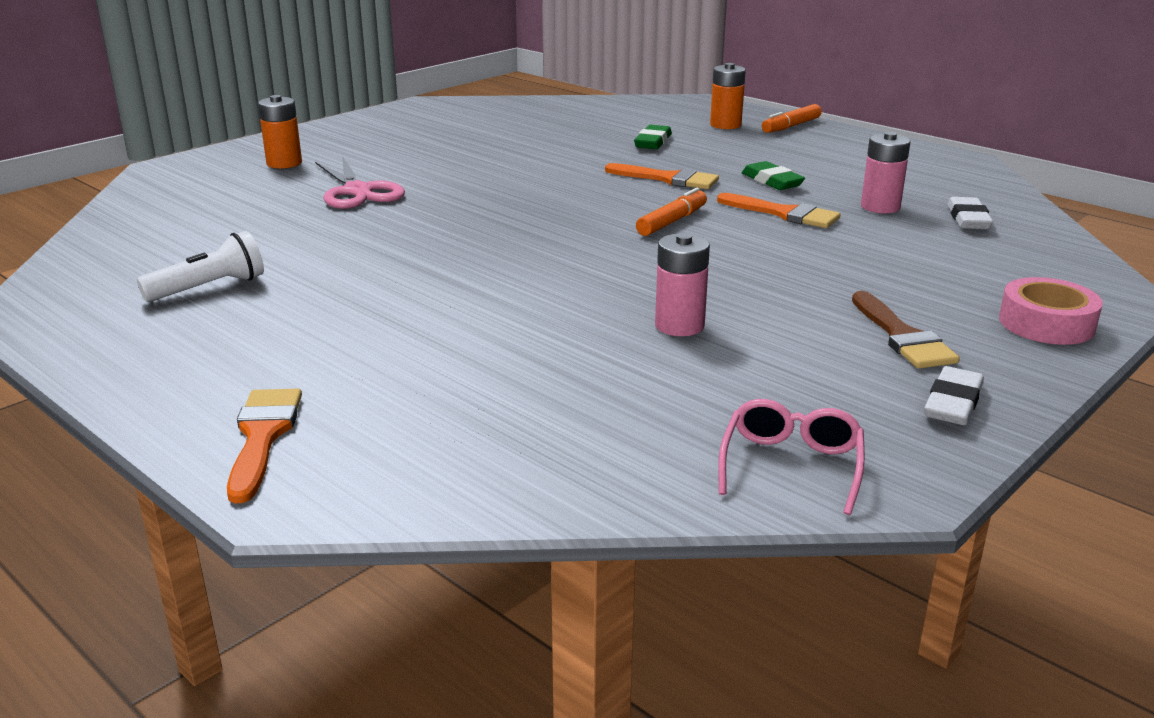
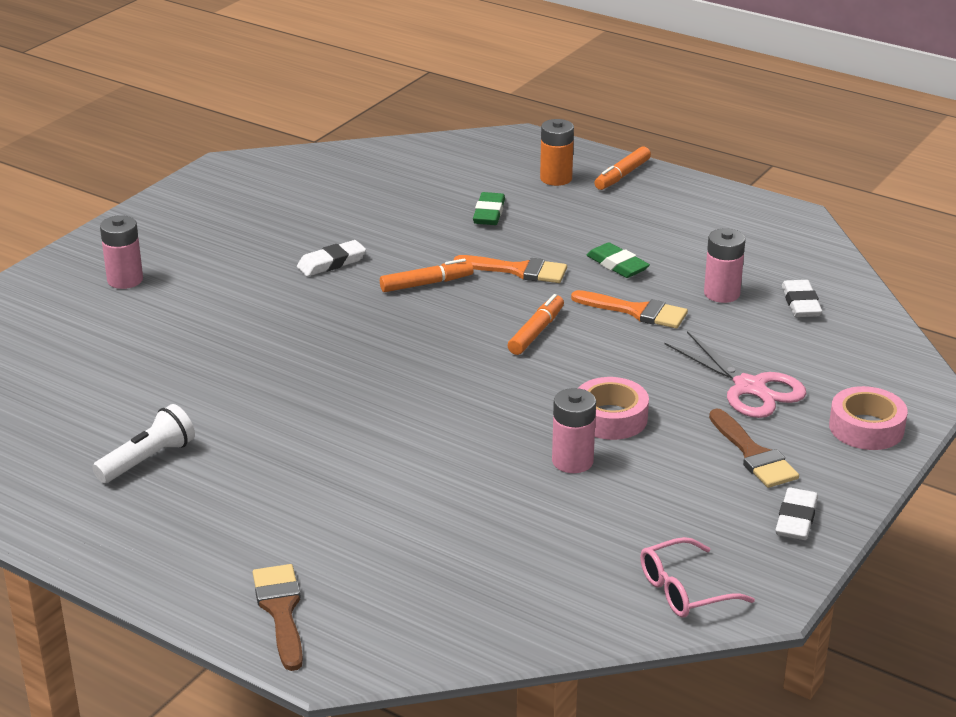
camera: 10 degrees left, 5 degrees up
orange brush [227,389,302,503] -> brown brush [253,564,303,671]
orange battery [258,95,302,169] -> pink battery [100,215,143,289]
pink scissors [315,156,405,209] -> pink scissors moved to [665,331,807,418]
pink glasses [718,399,865,515] -> pink glasses turned 120 degrees counterclockwise [640,537,755,617]
none -> white eraser [297,240,366,276]
none -> orange marker [380,259,474,292]
none -> pink tape [579,377,649,440]

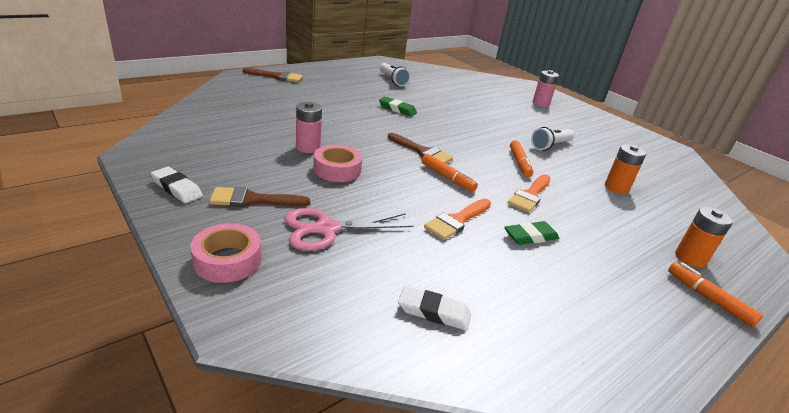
camera: 105 degrees right, 0 degrees up
white eraser [297,240,366,276] -> white flashlight [531,127,574,151]
green eraser [473,192,505,225] -> green eraser moved to [379,97,417,117]
pink glasses [640,537,755,617] -> none
pink battery [704,228,745,303] -> none
none -> brown brush [388,133,453,164]
none -> orange battery [605,144,646,194]

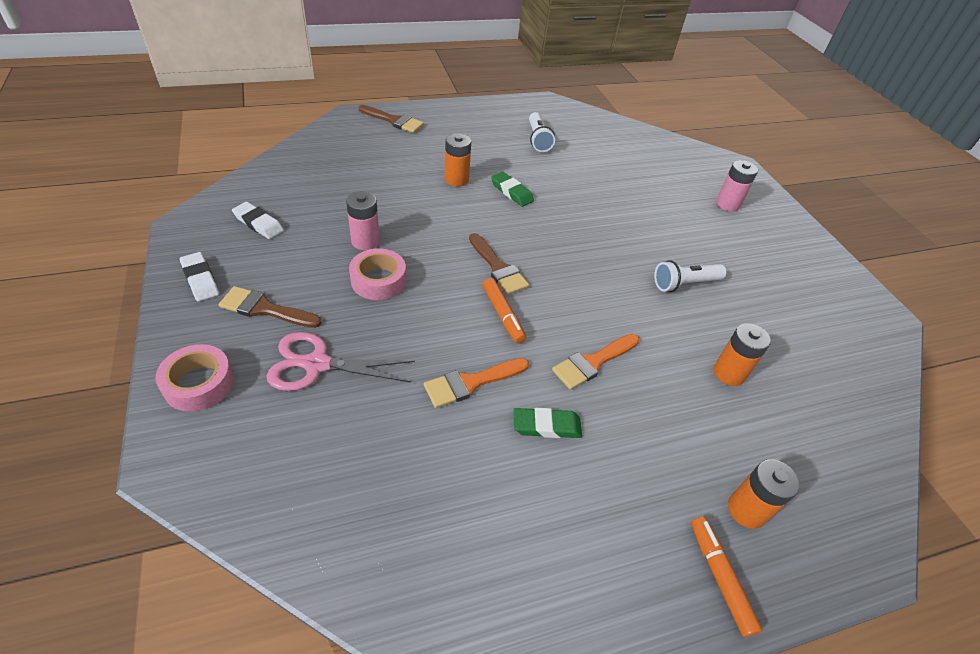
camera: 20 degrees right, 15 degrees up
white eraser [398,286,471,331] -> white eraser moved to [232,202,284,239]
orange marker [510,141,533,177] -> none
none -> orange battery [444,133,471,186]

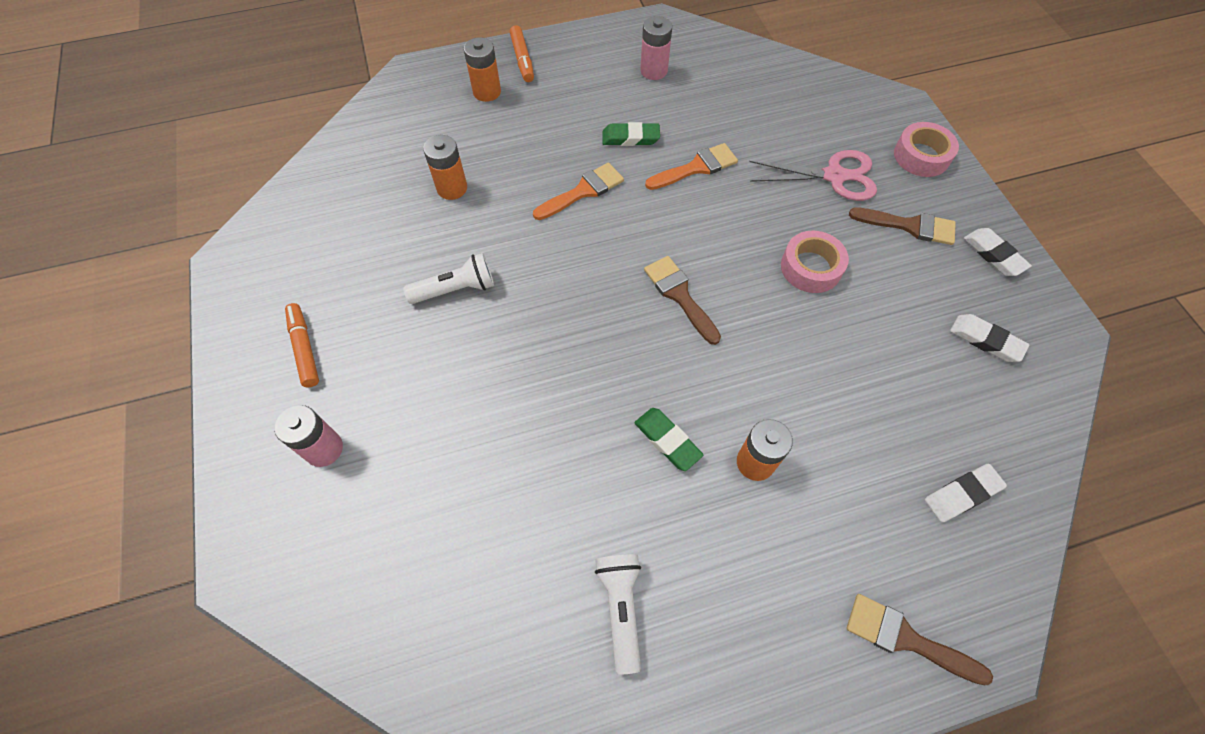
camera: 175 degrees left, 15 degrees up
pink battery [346,191,380,250] -> pink battery moved to [640,16,672,80]
orange marker [483,278,526,344] -> orange marker moved to [285,303,319,387]
none -> white eraser [925,464,1007,523]

